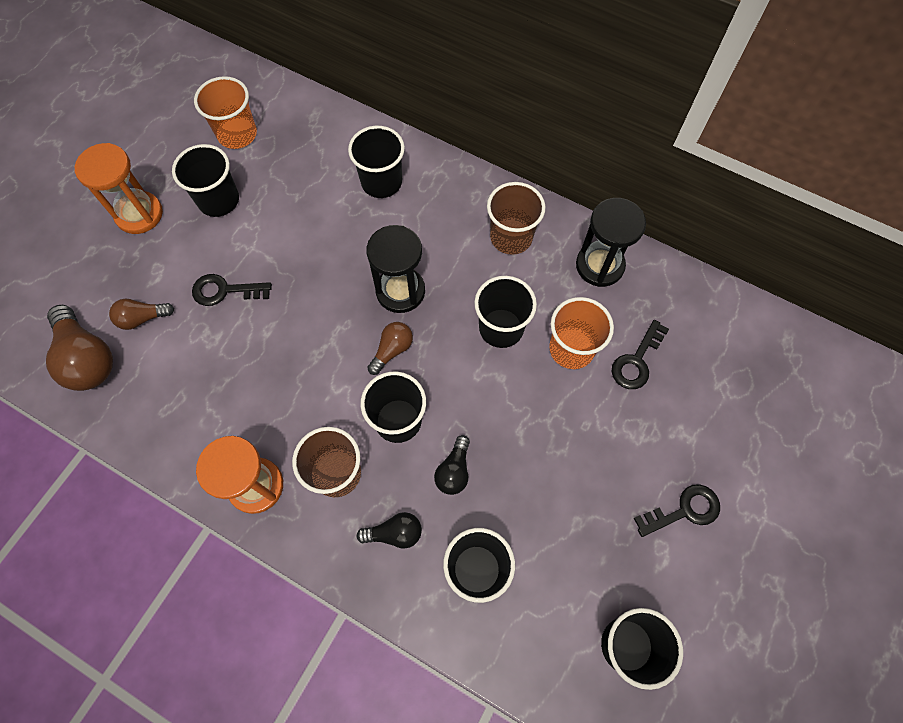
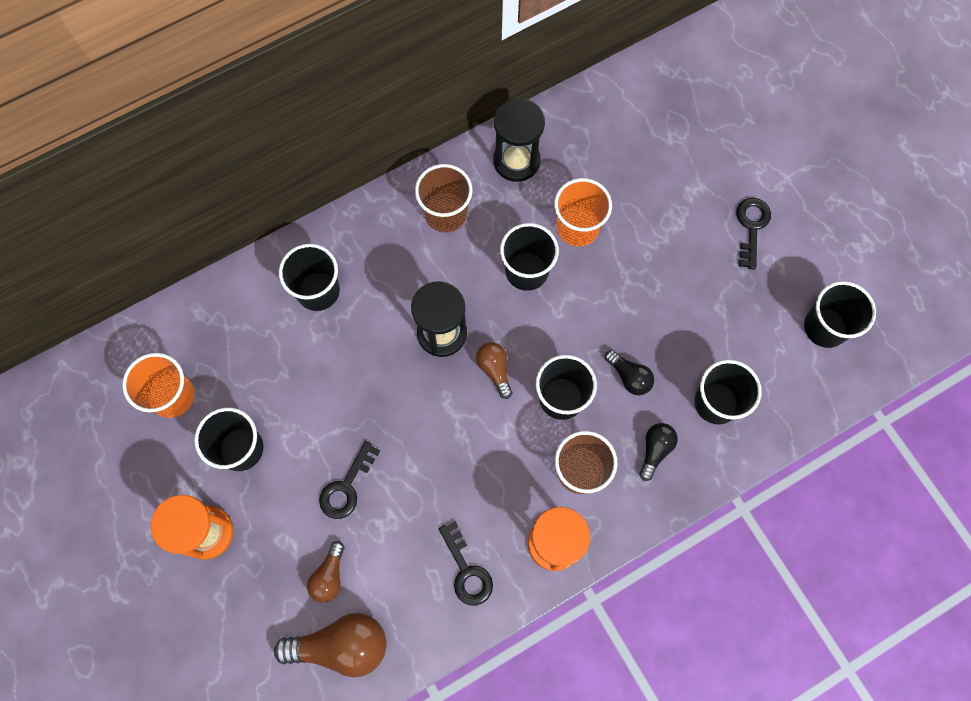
camera: 60 degrees left, 5 degrees up
black key [611,320,669,389] -> black key moved to [439,521,493,605]

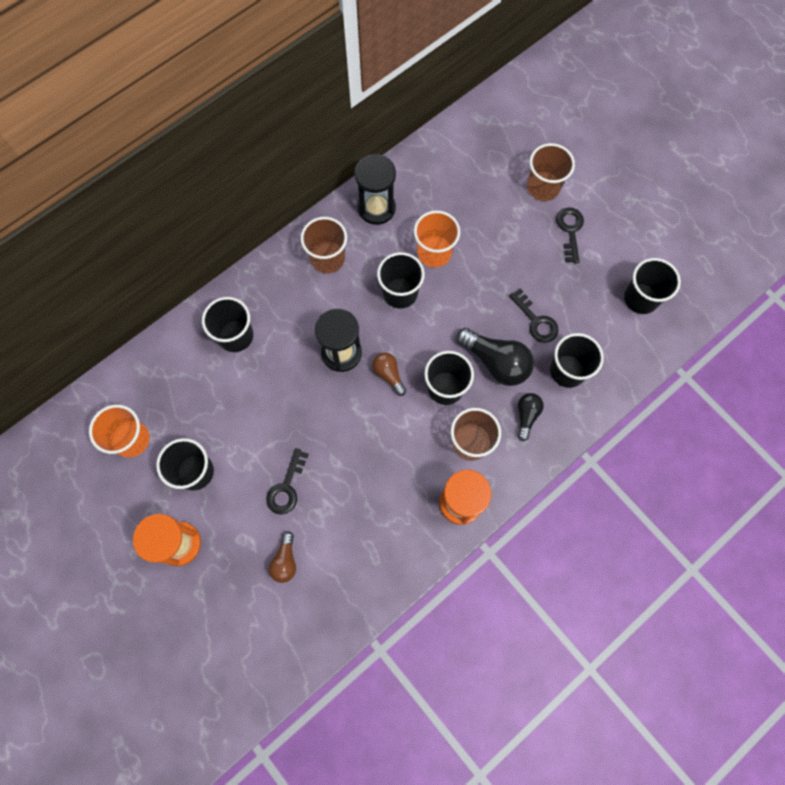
camera: 10 degrees left, 0 degrees up
brown light bulb [274,613,387,677] -> none
black key [439,521,493,605] -> black key moved to [509,289,558,343]
black light bulb [605,350,654,395] -> black light bulb [456,328,534,386], size x1.79
none -> brown cup [527,143,575,201]

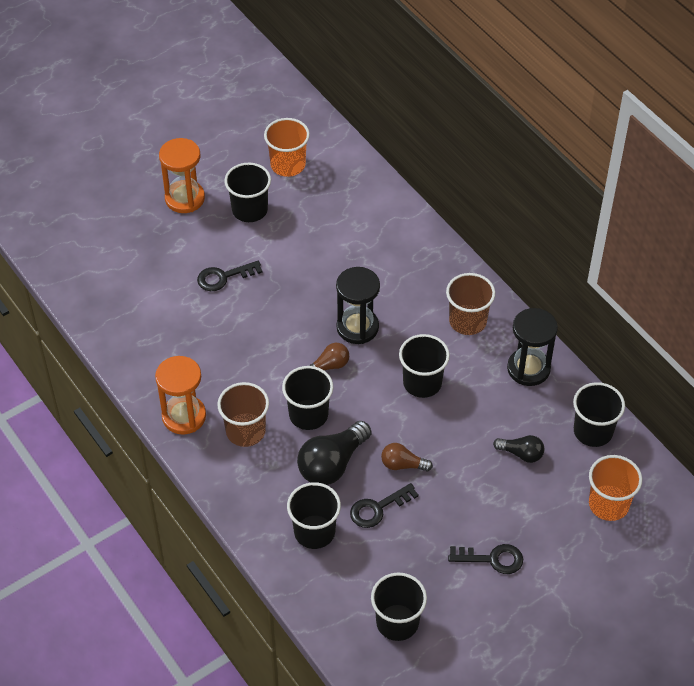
camera: 95 degrees right, 20 degrees down
black cup [202,297,253,352] -> black cup moved to [573,382,625,447]
black key [266,448,309,515] -> black key turned 45 degrees counterclockwise [197,261,263,291]
brown light bulb [269,531,296,583] -> brown light bulb moved to [381,443,433,471]
orange cup [414,211,460,267] -> orange cup moved to [589,455,642,521]
black light bulb [518,393,544,441] -> black light bulb moved to [493,435,544,463]
brown cup [527,143,575,201] -> none

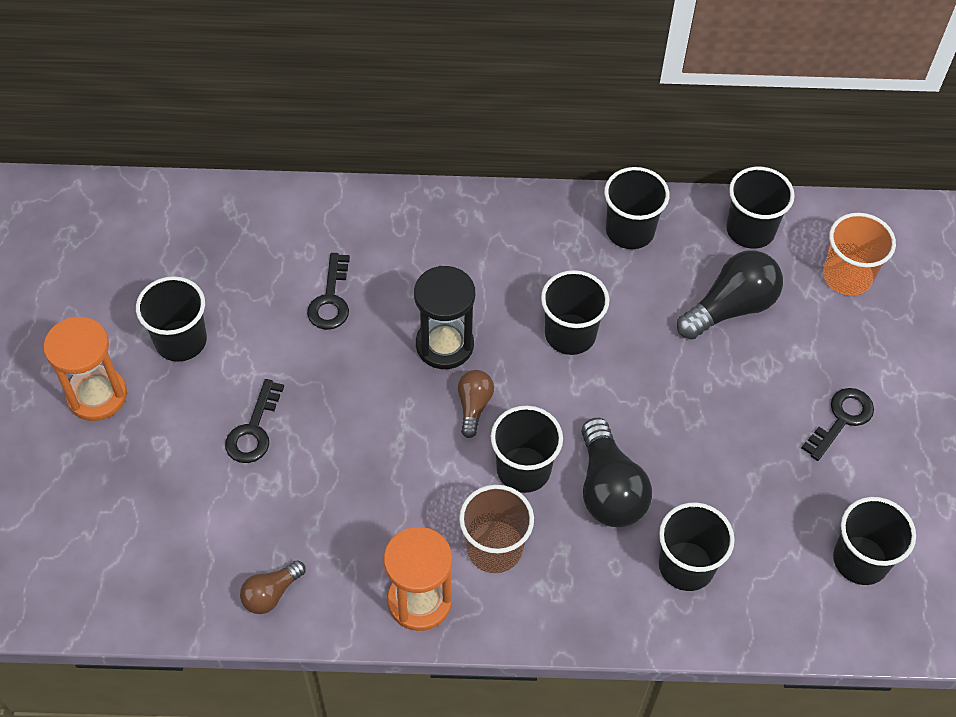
camera: 55 degrees left, 5 degrees up
orange cup [264,118,310,177] -> none
black key [350,483,419,528] -> black key moved to [307,253,350,330]
brown light bulb [381,443,433,471] -> brown light bulb moved to [240,560,305,614]
brown cup [446,273,495,335] -> none
black light bulb [493,435,544,463] -> black light bulb [677,250,783,339], size x1.79
black hourglass [507,308,558,386] -> black cup [604,167,669,249]

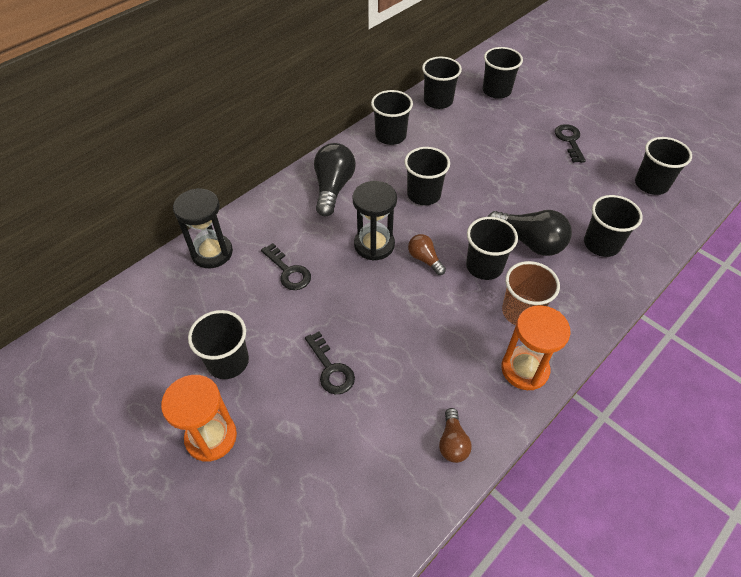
camera: 45 degrees left, 5 degrees down
black light bulb [677,250,783,339] -> black light bulb moved to [314,143,356,216]
orange cup [823,213,896,296] -> black cup [483,47,523,99]
none -> black hourglass [173,188,233,268]

